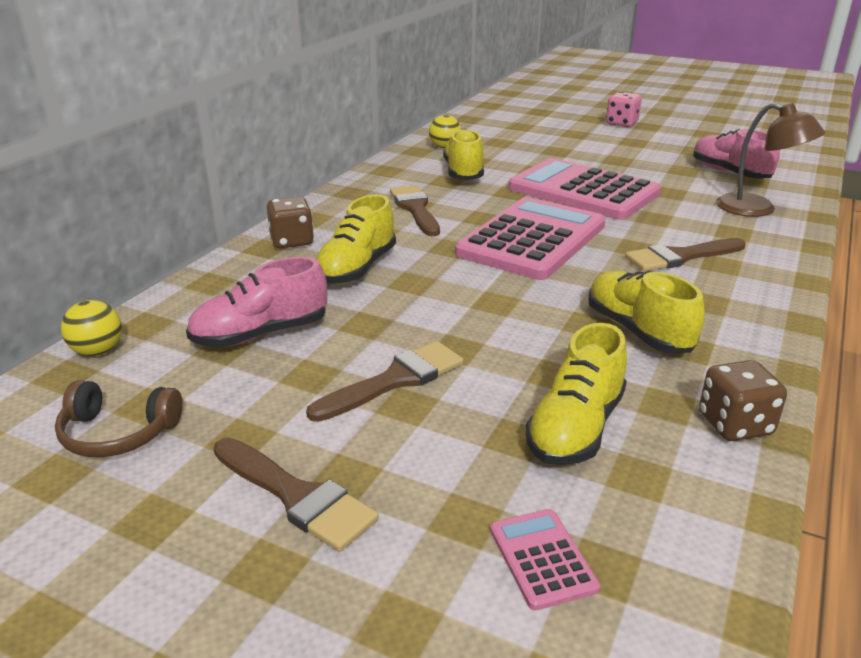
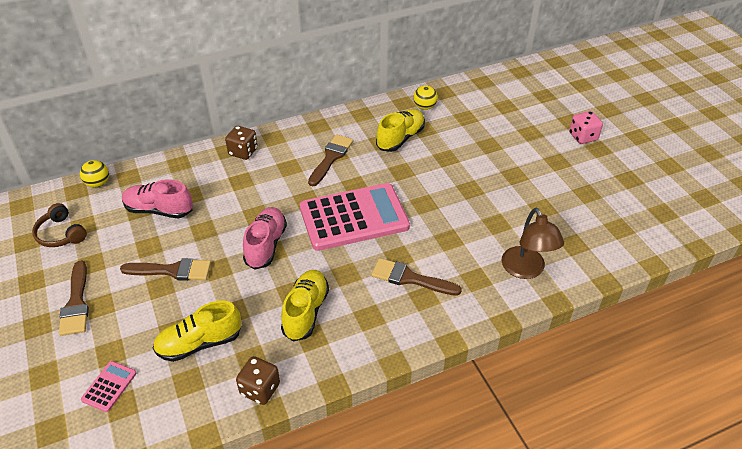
camera: 40 degrees right, 15 degrees up
yellow shoe [316,195,396,284] -> none
pink calculator [508,158,661,220] -> none
pink shoe [693,129,780,179] -> pink shoe moved to [243,207,287,269]

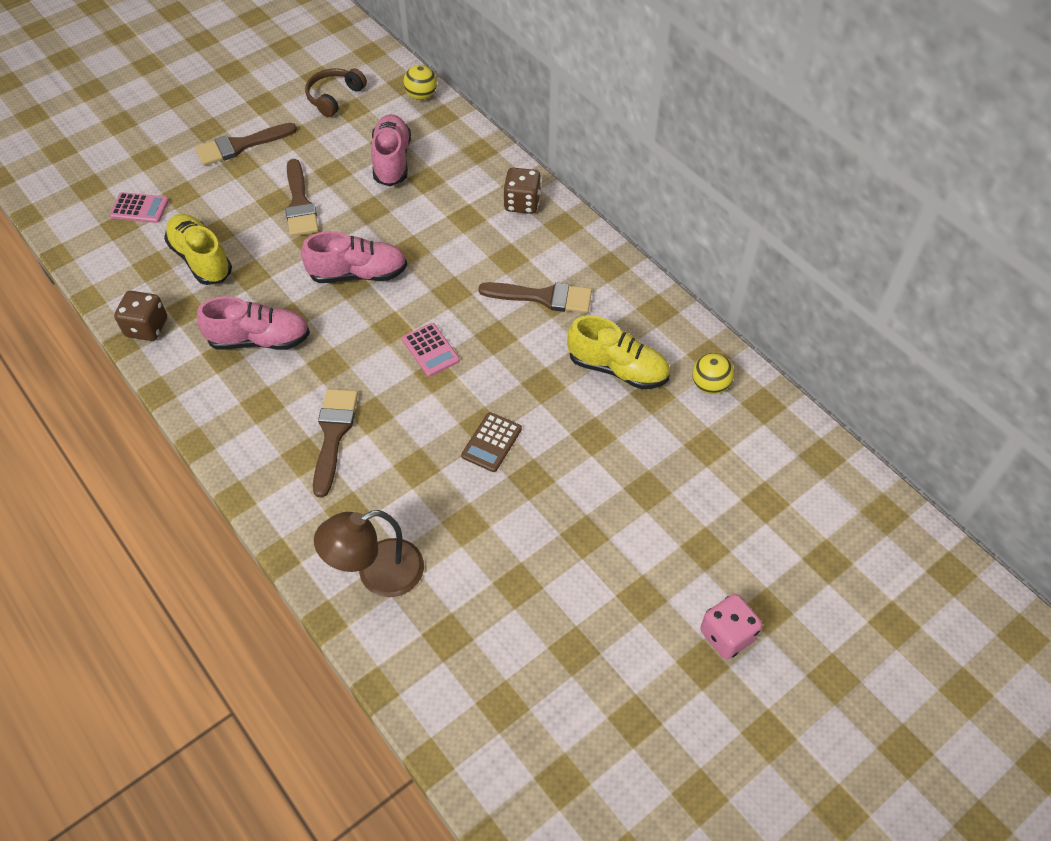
camera: 75 degrees right, 10 degrees up
yellow shoe [281,270,329,341] -> pink shoe [197,296,310,350]
pink calculator [300,183,410,251] -> pink calculator [402,323,460,377], size x0.41
none -> brown calculator [461,412,522,472]

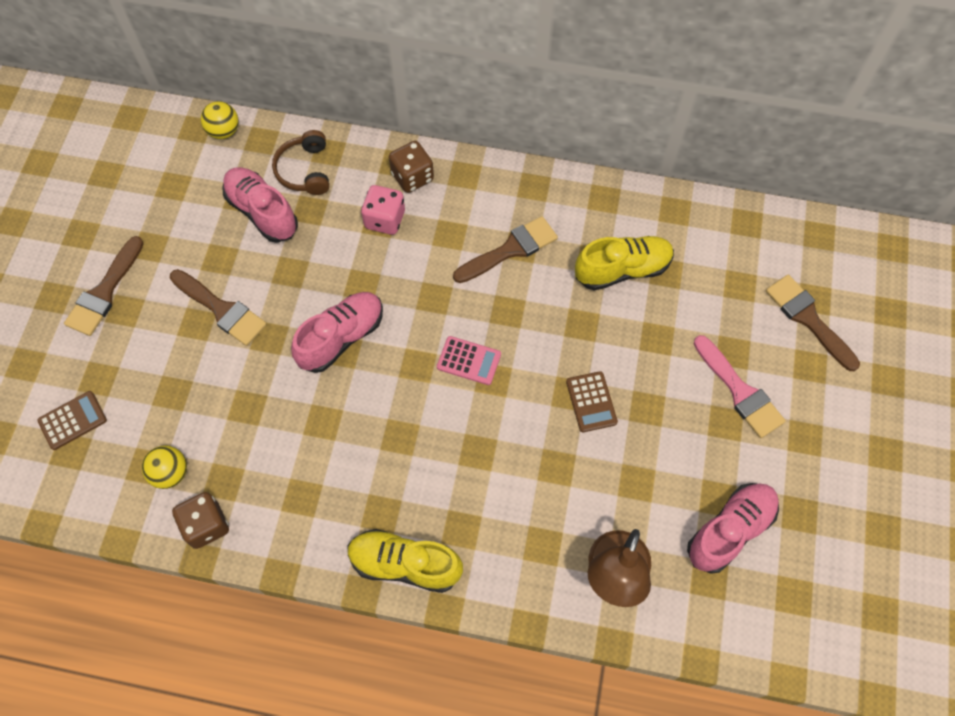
camera: 40 degrees left, 10 degrees up
pink calculator [109,192,169,223] -> brown calculator [37,391,107,450]
yellow shoe [164,214,232,285] -> yellow shoe moved to [348,529,463,593]
pink shoe [197,296,310,350] -> pink shoe moved to [687,483,779,574]
brown headphones [305,68,367,117] -> brown headphones moved to [272,130,329,195]
brown brush [313,389,358,498] -> brown brush moved to [766,275,860,371]
yellow ball [692,353,734,394] -> yellow ball moved to [142,445,187,489]
pink dice [700,594,762,659] -> pink dice moved to [361,185,405,235]
none -> pink brush [694,335,786,438]

